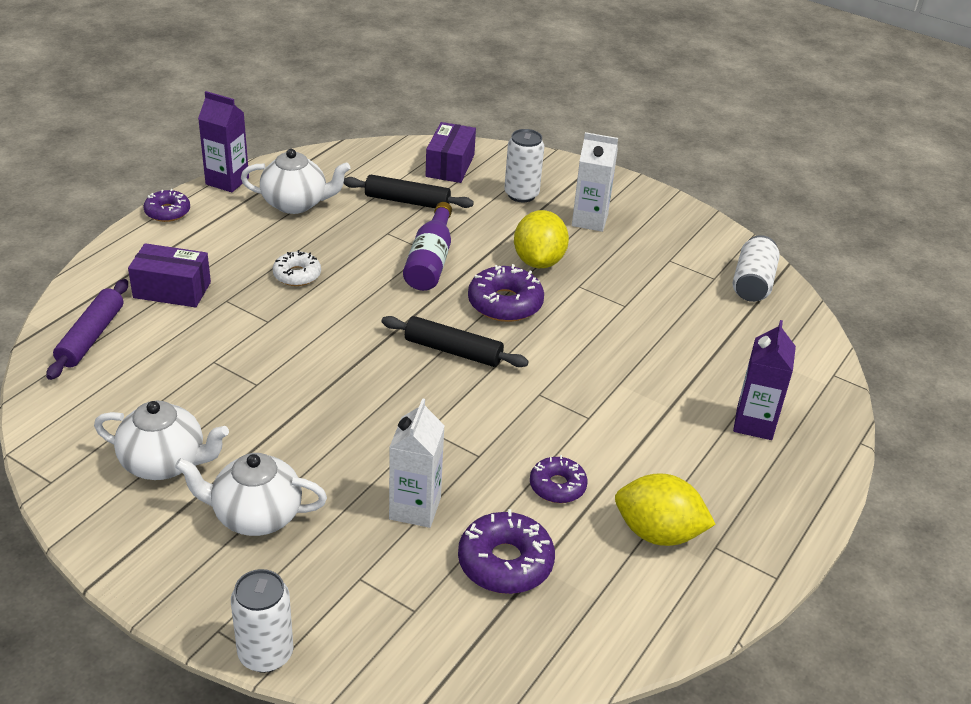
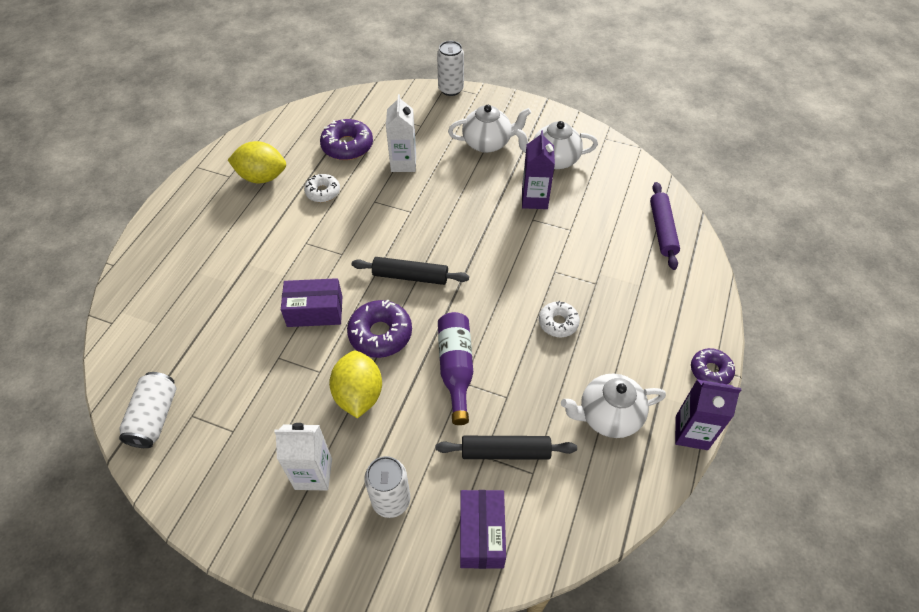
camera: 170 degrees right, 15 degrees up
purple box [128,243,211,307] -> purple box moved to [281,278,342,327]
purple donut [530,455,587,503] -> white donut [304,174,340,202]
purple carton [733,320,796,440] -> purple carton moved to [522,130,555,209]

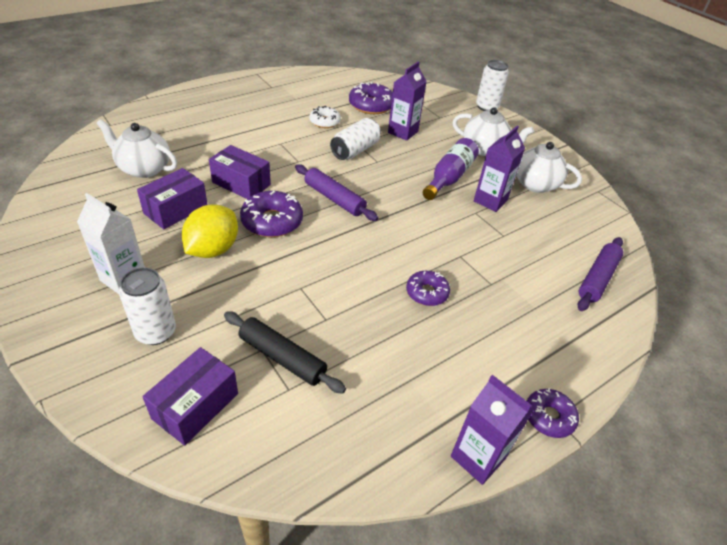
camera: 30 degrees right, 10 degrees down
white can [119,372,177,448] -> white can moved to [330,118,381,160]
yellow lemon [228,141,286,183] -> none
black rolling pin [352,257,469,285] -> purple rolling pin [295,164,378,221]
white carton [386,94,416,172] -> purple carton [388,62,427,141]
purple bottle [438,312,473,425] -> purple bottle moved to [423,138,479,200]
white donut [539,301,580,337] -> purple donut [406,271,450,306]
white teapot [561,374,666,438] -> white teapot moved to [97,119,177,178]
none -> purple box [137,168,208,229]

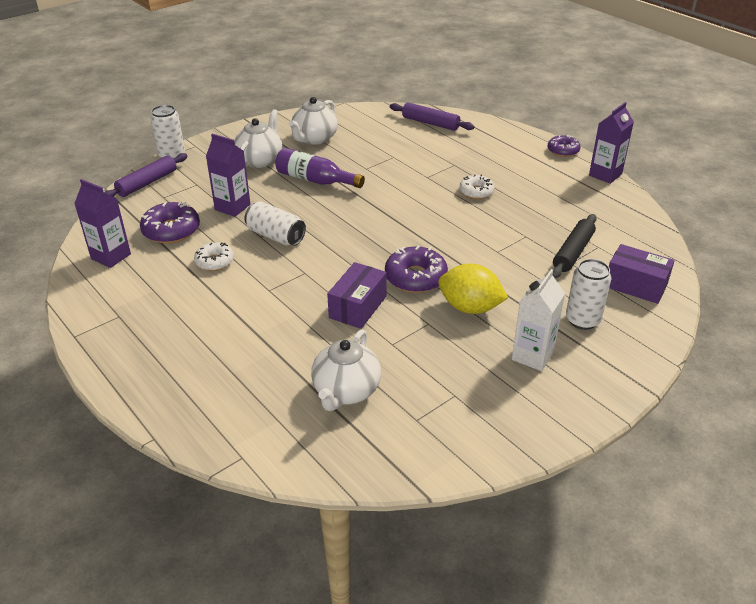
camera: 90 degrees left, 5 degrees down
purple box [137,168,208,229] -> none
purple rolling pin [295,164,378,221] -> purple rolling pin moved to [104,153,187,197]
purple donut [406,271,450,306] -> white donut [460,174,495,199]
purple carton [474,126,525,212] -> purple carton moved to [74,179,131,268]

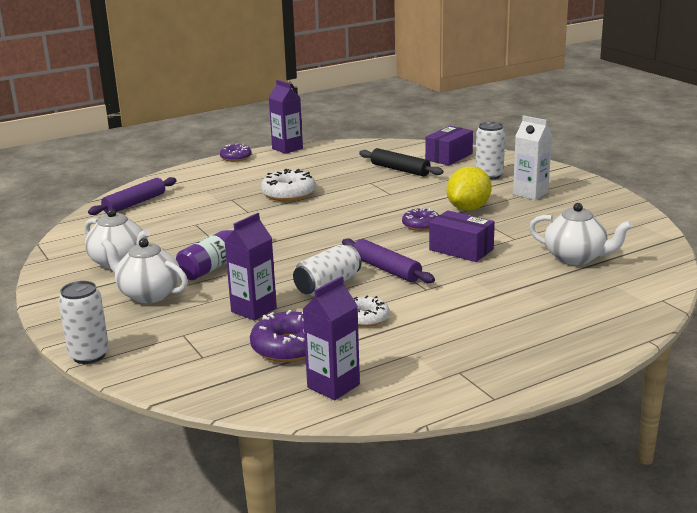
camera: 80 degrees left, 15 degrees down
purple rolling pin [104,153,187,197] -> purple rolling pin moved to [342,238,435,283]
purple donut [385,246,448,293] -> purple donut [402,207,439,231], size x0.64
white donut [460,174,495,199] -> white donut [261,169,316,201], size x1.56

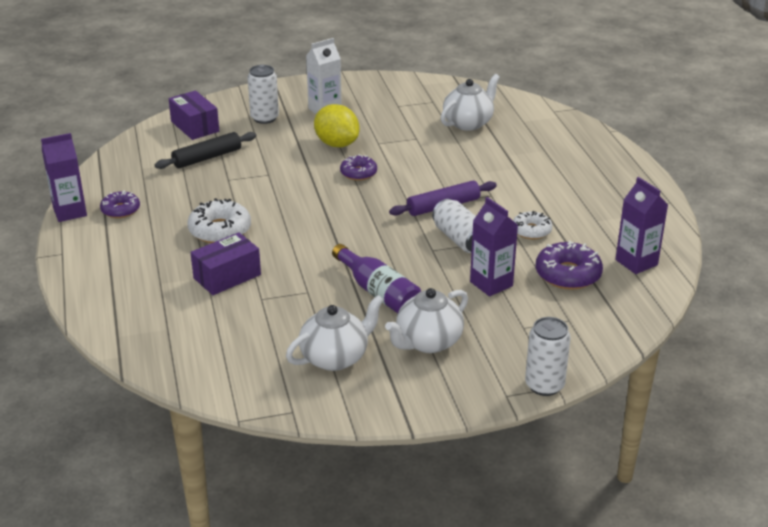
camera: 75 degrees left, 10 degrees up
purple rolling pin [88,177,177,215] -> none
purple donut [220,144,252,162] -> purple donut moved to [100,191,140,218]
purple box [429,210,495,262] -> purple box moved to [191,232,261,295]

